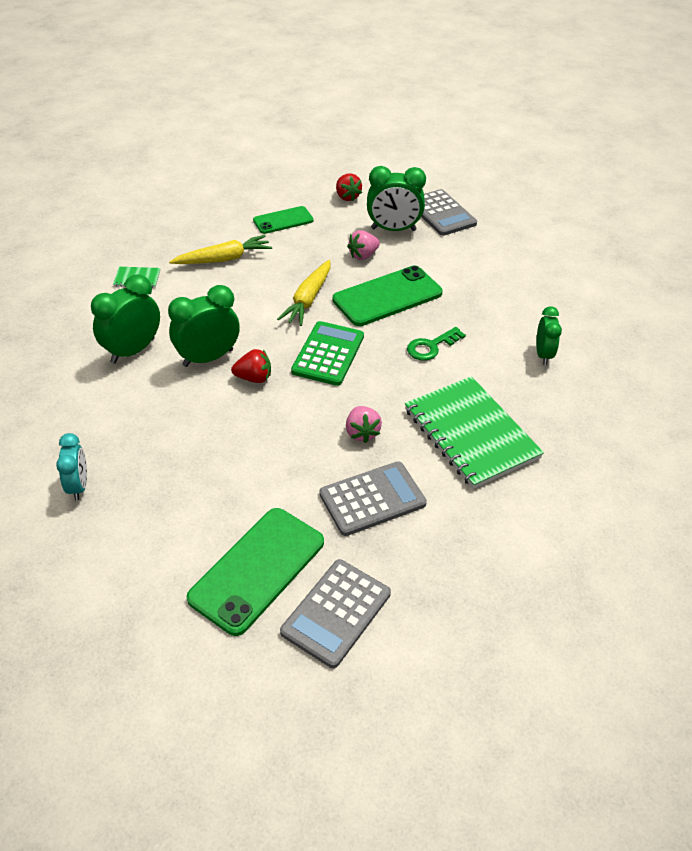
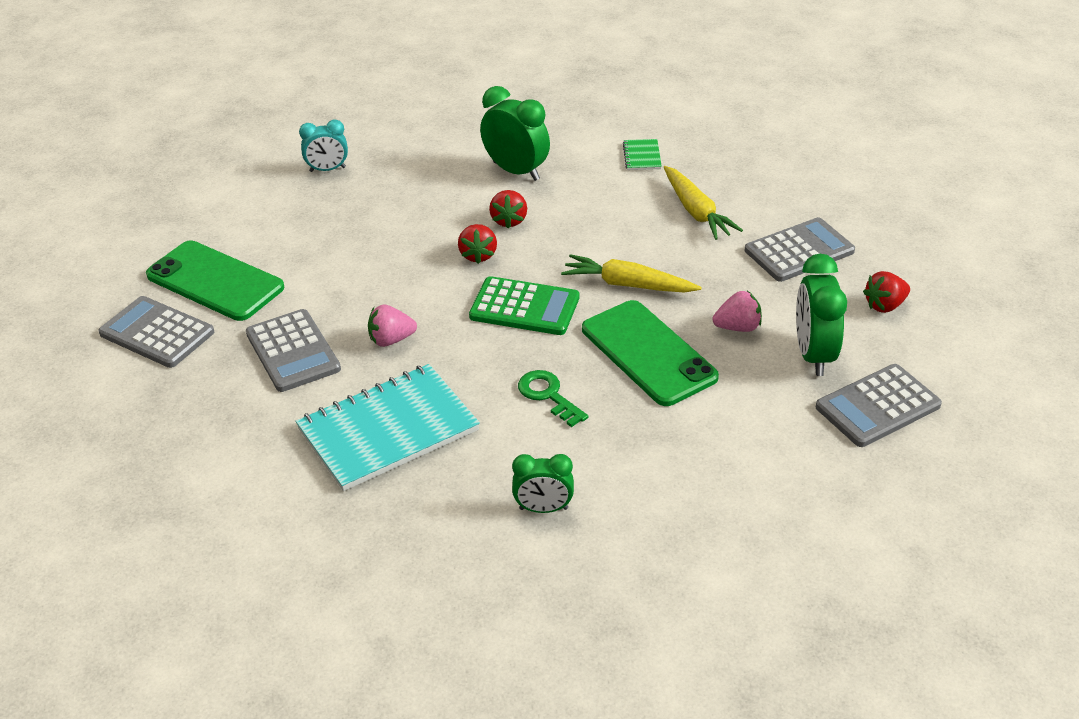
camera: 90 degrees right, 5 degrees down
green clock [168,285,240,367] -> red strawberry [489,190,527,229]
green phone [253,206,314,234] -> grey calculator [745,217,855,282]
pink strawberry [347,230,380,260] -> pink strawberry turned 120 degrees clockwise [712,291,762,332]
green notebook [405,376,544,489] -> turquoise notebook [296,364,480,491]

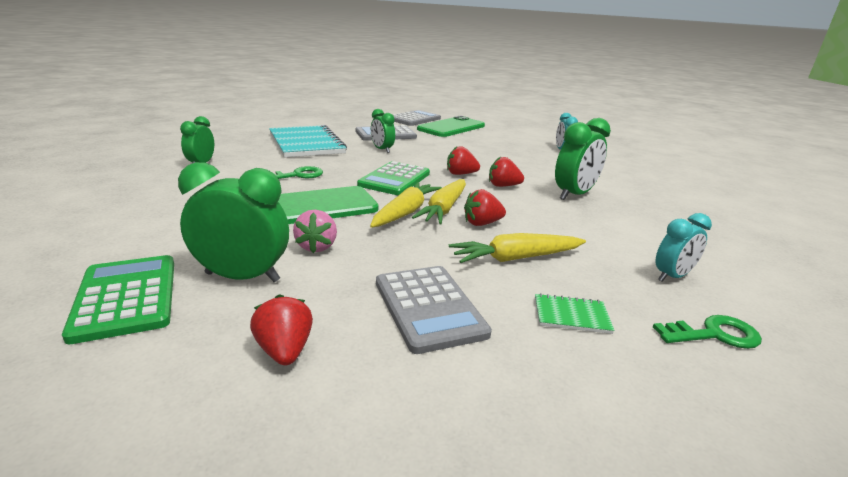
camera: 95 degrees right, 15 degrees down
pink strawberry [368,305,417,347] -> green clock [371,109,395,153]
green notebook [623,139,662,170] -> green notebook moved to [535,293,615,334]
grey calculator [816,364,942,447] -> green calculator [62,255,174,344]
none -> yellow carrot [412,179,466,224]
none -> red strawberry [464,189,506,226]
none -> green key [653,315,762,349]
none -> turquoise clock [655,213,712,282]

